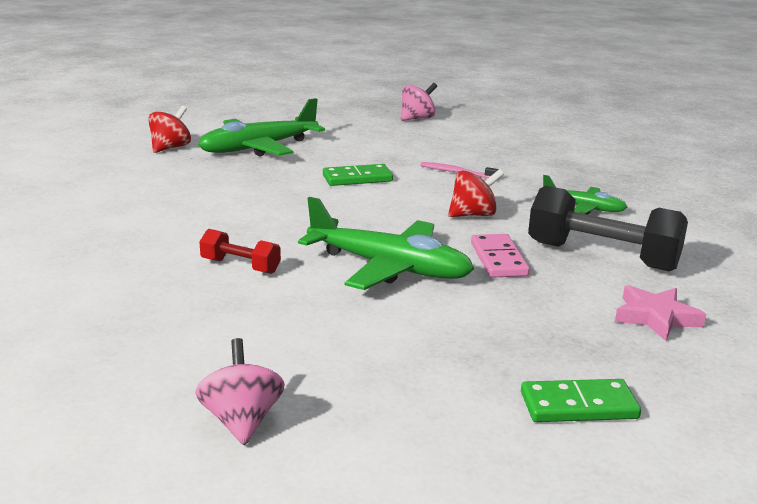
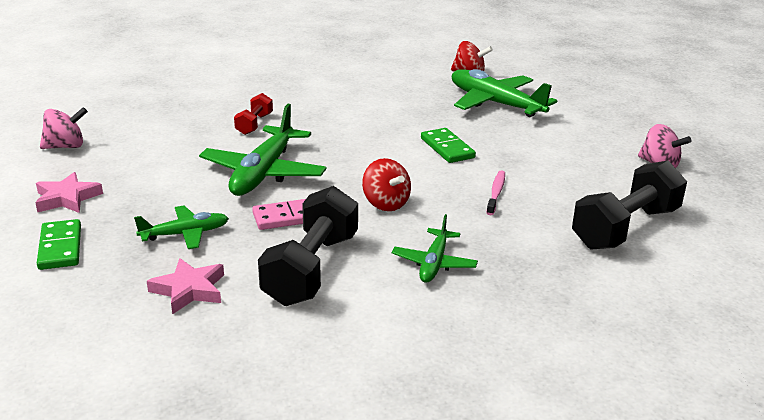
camera: 80 degrees right, 5 degrees up
none -> pink star [35,172,103,213]
none -> green plane [134,206,229,249]
none -> black dumbbell [572,161,687,250]

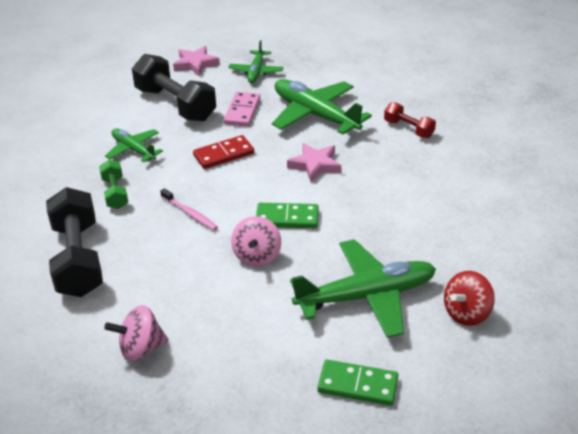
camera: 120 degrees right, 10 degrees up
pink star [35,172,103,213] -> pink star moved to [287,143,341,182]
green domino [37,219,81,270] -> green domino moved to [317,360,398,406]
pink spinning top [40,107,88,149] -> pink spinning top moved to [231,216,281,267]
red spinning top [362,158,411,211] -> red domino [193,135,254,169]
none -> green dumbbell [99,160,128,209]

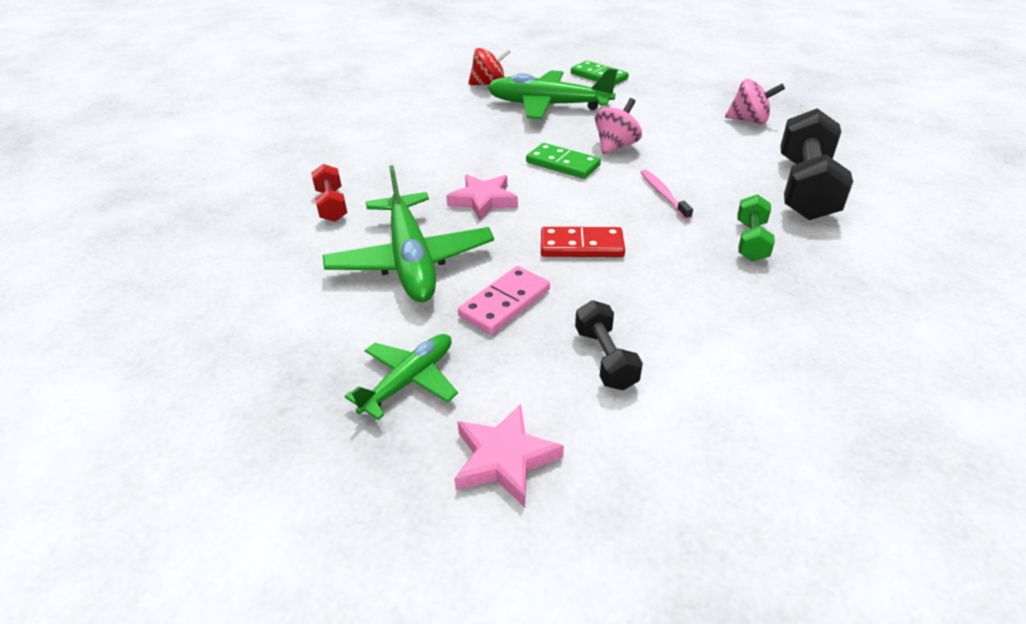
camera: 150 degrees left, 0 degrees up
green plane [105,128,163,162] -> none
black dumbbell [132,54,216,122] -> black dumbbell [575,300,643,390], size x0.52

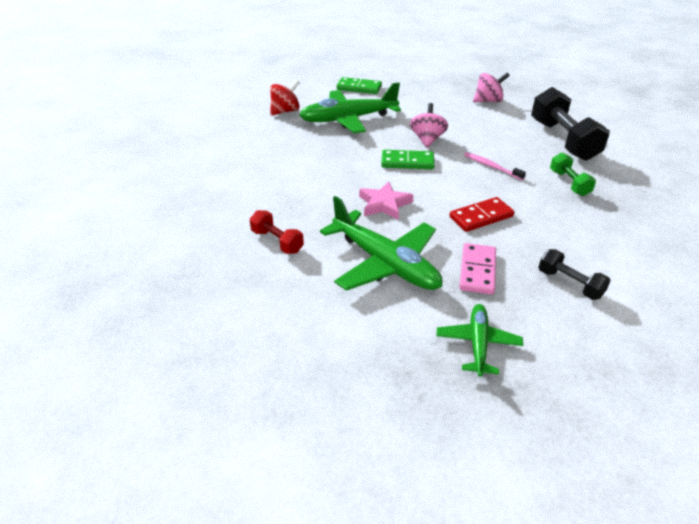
camera: 30 degrees left, 0 degrees up
pink star [454,404,564,507] -> none

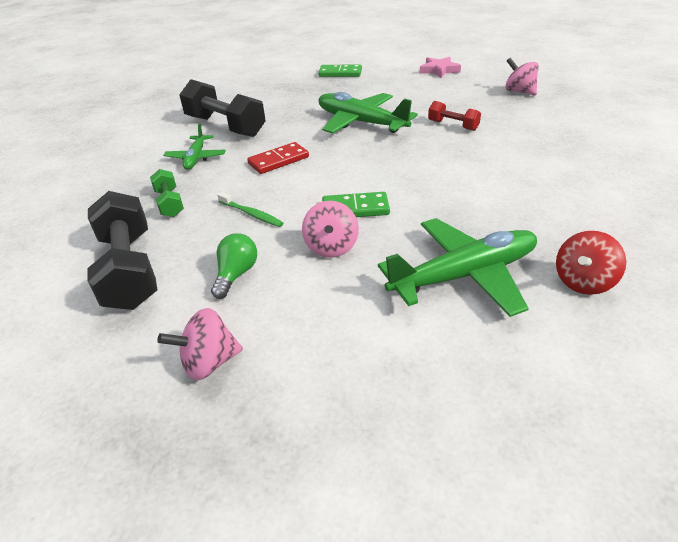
camera: 175 degrees right, 0 degrees up
green domino [337,77,382,94] -> green domino moved to [318,65,362,77]
pink star [359,181,413,220] -> pink star moved to [419,57,461,78]
green plane [436,304,523,377] -> green plane moved to [163,123,226,170]
pink domino [459,243,496,295] -> none
pink toothbrush [464,152,526,180] -> green toothbrush [217,192,283,227]
black dumbbell [538,249,611,300] -> black dumbbell [179,79,265,137], size x1.93
none -> green light bulb [211,233,257,299]
none -> pink spinning top [505,58,539,95]

